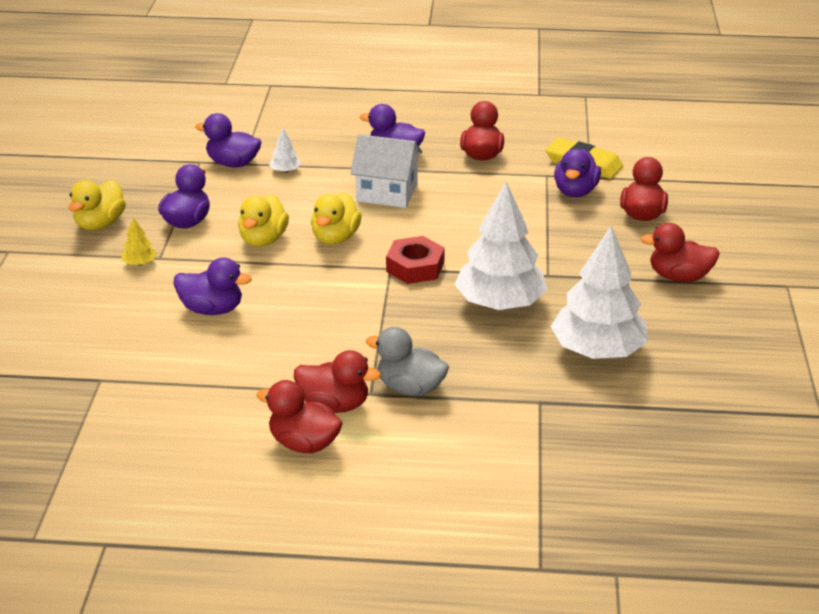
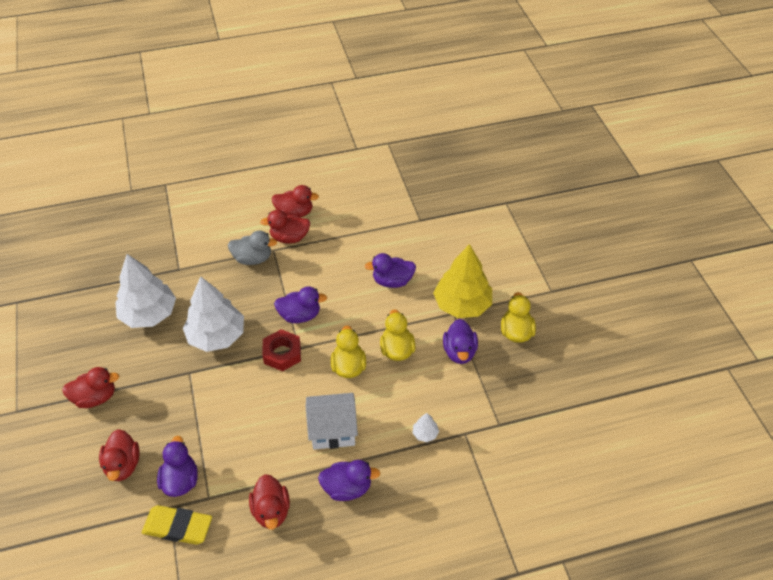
camera: 160 degrees right, 15 degrees up
yellow tree [121,217,157,266] -> yellow tree [433,244,492,318], size x2.48
purple duck [195,113,261,167] -> purple duck moved to [274,286,327,323]

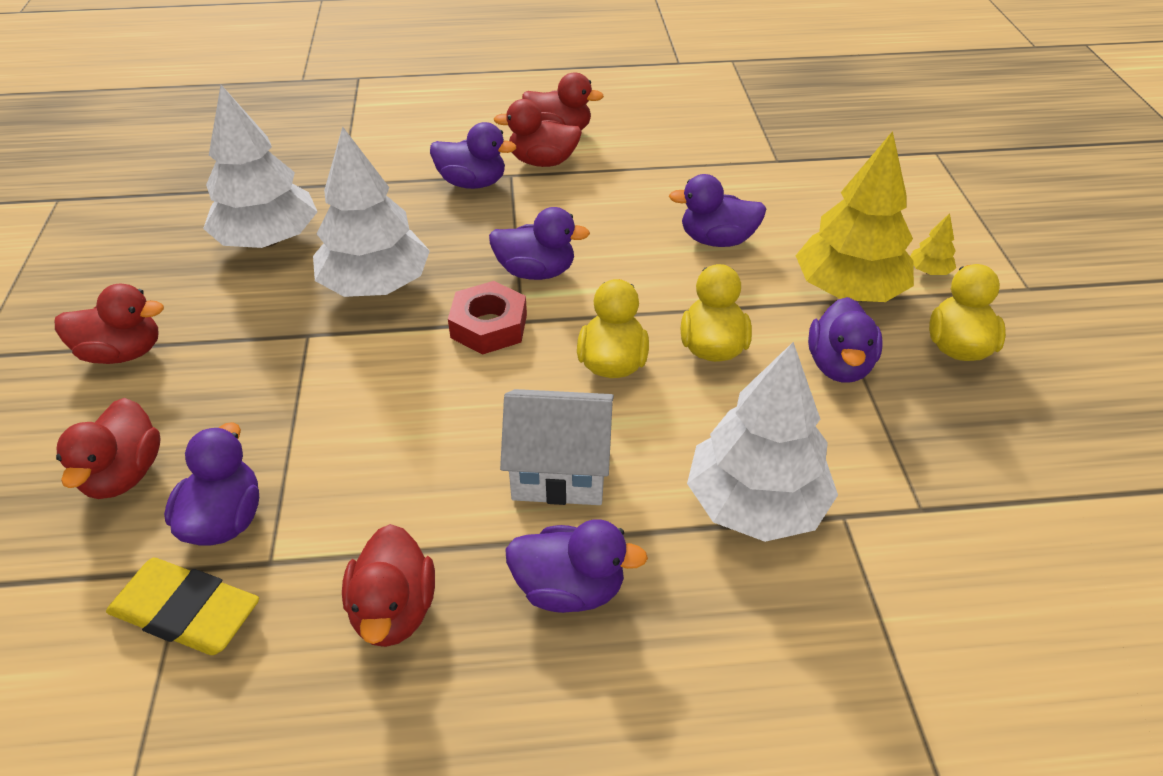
camera: 10 degrees right, 5 degrees down
grey duck [228,231,277,265] -> purple duck [430,122,516,189]
white tree [413,413,439,442] -> white tree [687,342,838,542], size x2.48
none -> yellow tree [910,213,956,275]

